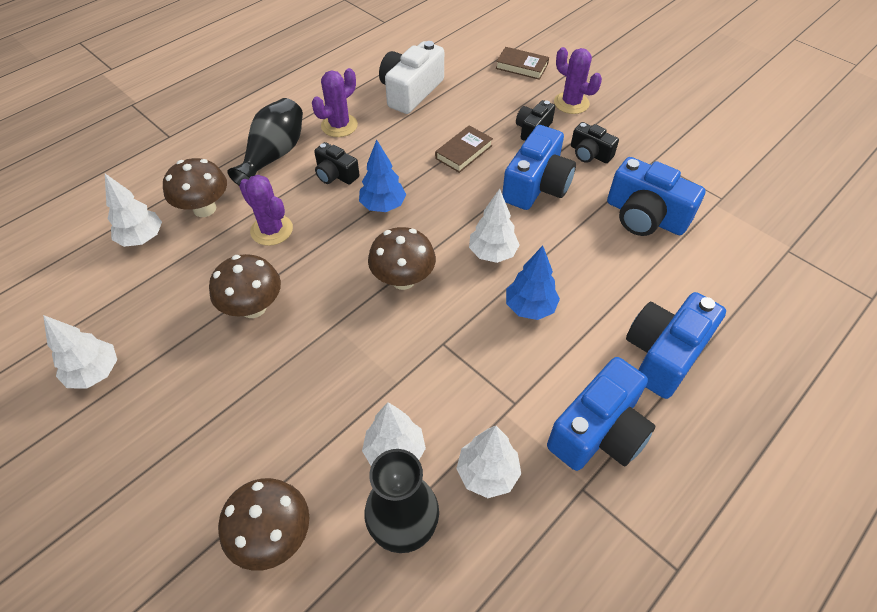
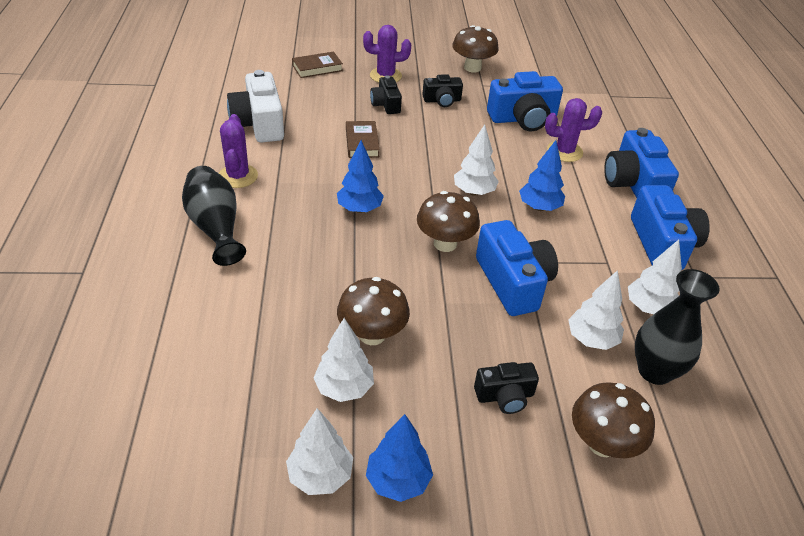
camera: 50 degrees left, 10 degrees down
white tree [105,174,162,247] -> white tree moved to [314,318,374,402]
brown mushroom [163,158,227,217] -> brown mushroom moved to [452,25,499,72]
purple cactus [239,175,293,246] -> purple cactus moved to [545,98,602,162]
black camera [314,142,360,185] -> black camera moved to [474,362,539,414]
blue camera [502,125,576,210] -> blue camera moved to [476,220,558,316]
none -> blue tree [366,414,433,502]

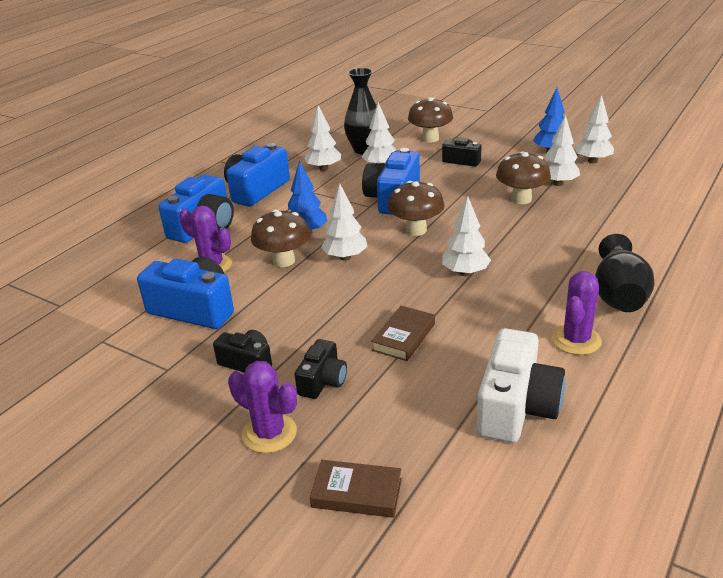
camera: 140 degrees left, 10 degrees down
blue tree [337,140,384,213] -> white tree [442,196,491,276]
brown mushroom [452,25,499,72] -> brown mushroom moved to [251,209,311,267]

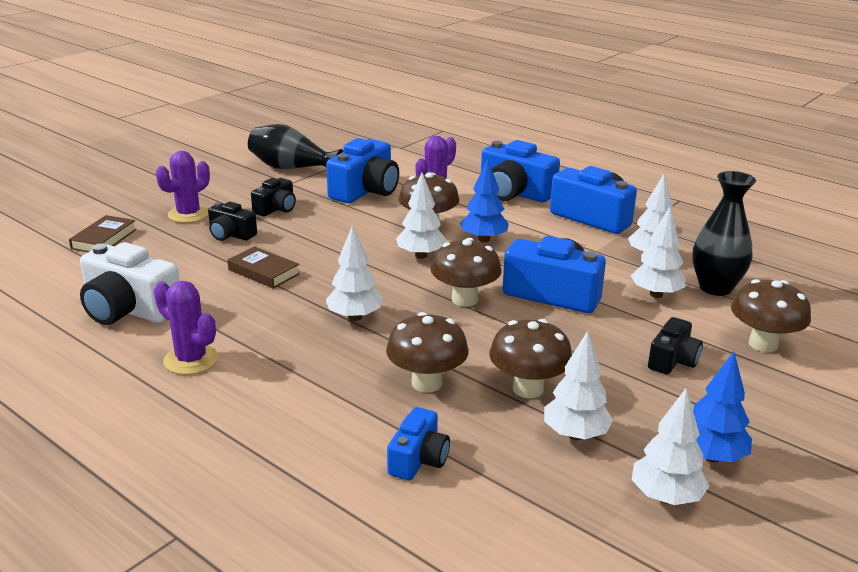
camera: 95 degrees right, 5 degrees down
black vase [595,234,654,312] -> black vase moved to [248,124,344,169]
none -> brown mushroom [386,312,469,393]
none -> blue camera [387,407,450,480]

